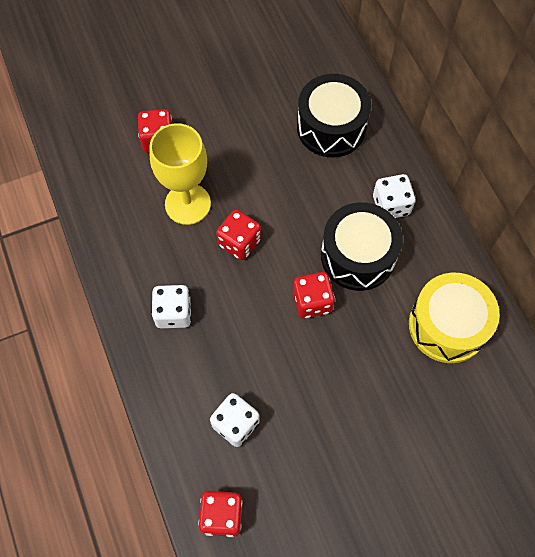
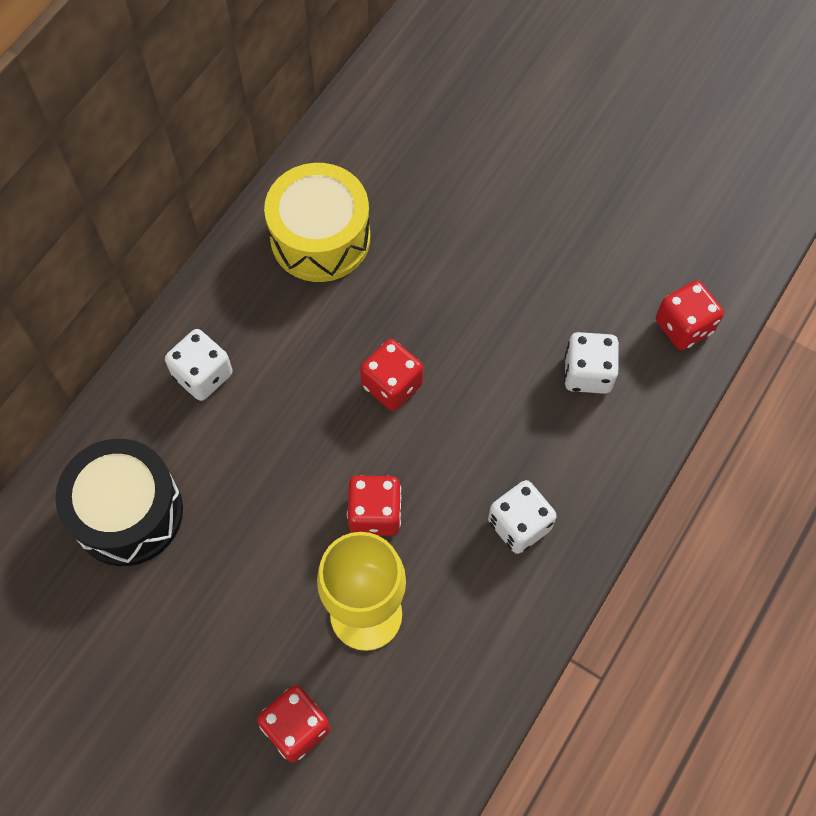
camera: 125 degrees left, 0 degrees up
black drum [321,202,403,291] -> none

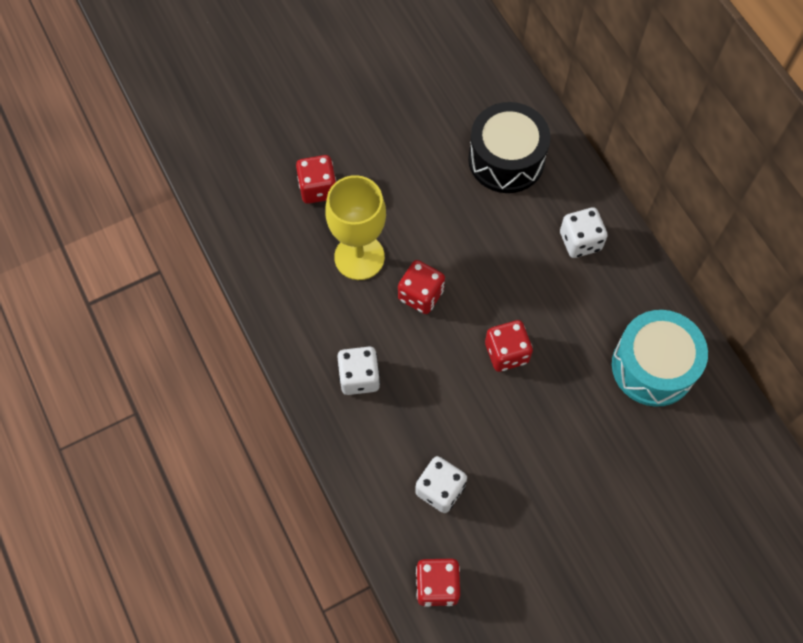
camera: 120 degrees right, 0 degrees up
yellow drum [264,163,370,282] -> turquoise drum [612,310,708,407]

